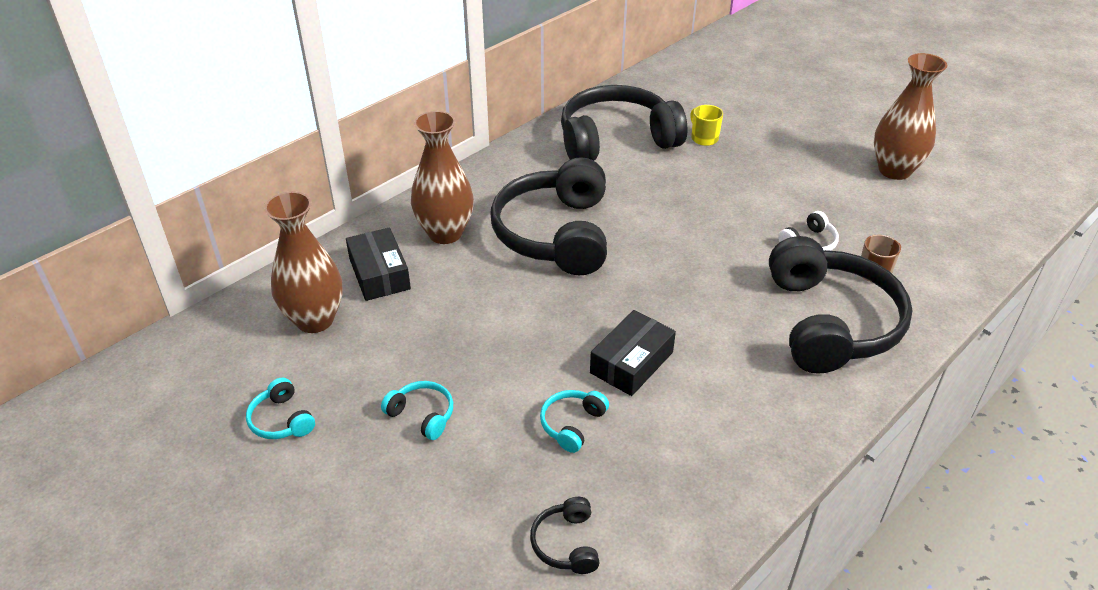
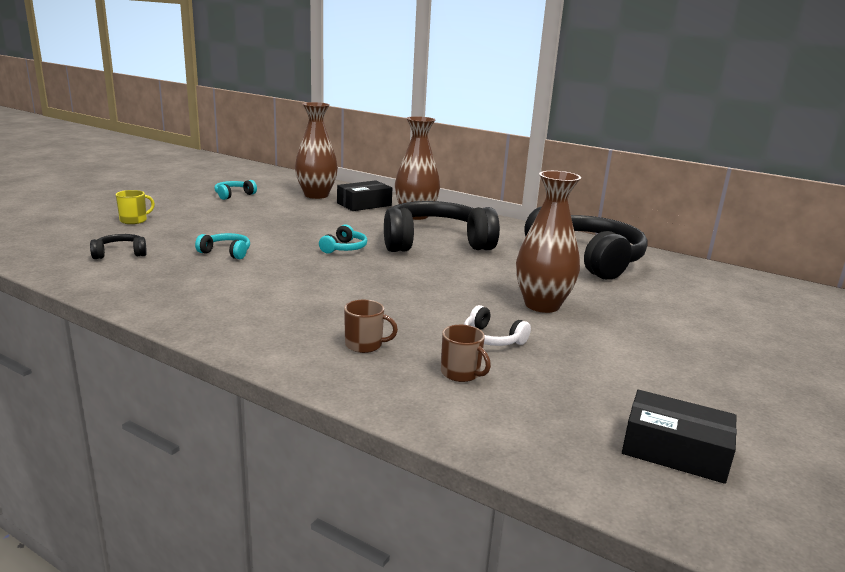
camera: 75 degrees right, 20 degrees down
turquoise headphones [381,381,453,440] -> turquoise headphones moved to [319,224,367,254]
black box [590,310,676,396] -> black box moved to [622,390,737,484]
yellow mug [690,105,723,146] -> yellow mug moved to [116,190,155,224]
black headphones [769,236,912,374] -> brown mug [344,300,398,353]
brown vase [874,53,947,180] -> brown vase moved to [516,171,581,313]

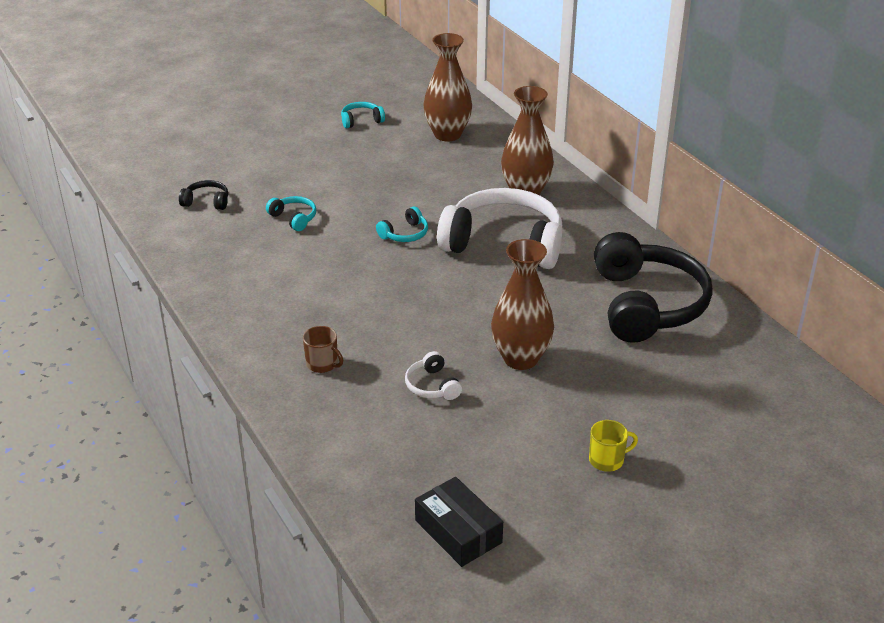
camera: 30 degrees right, 15 degrees up
yellow mug [116,190,155,224] -> yellow mug moved to [589,420,638,472]
black box [337,180,392,211] -> none
black headphones [384,201,500,252] -> white headphones [437,188,562,269]
brown mug [441,325,491,382] -> none

